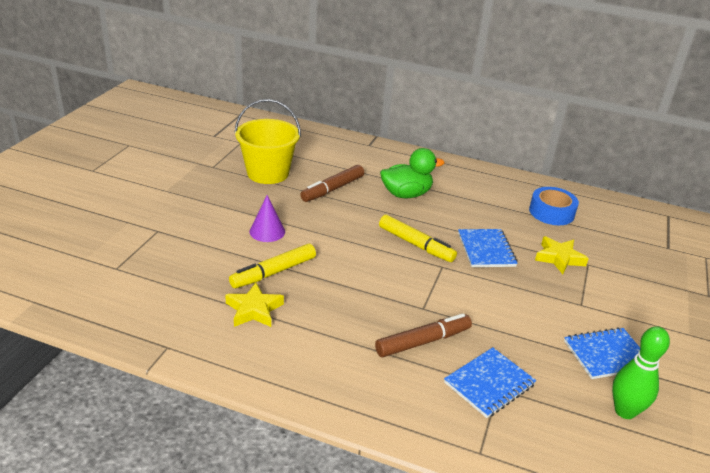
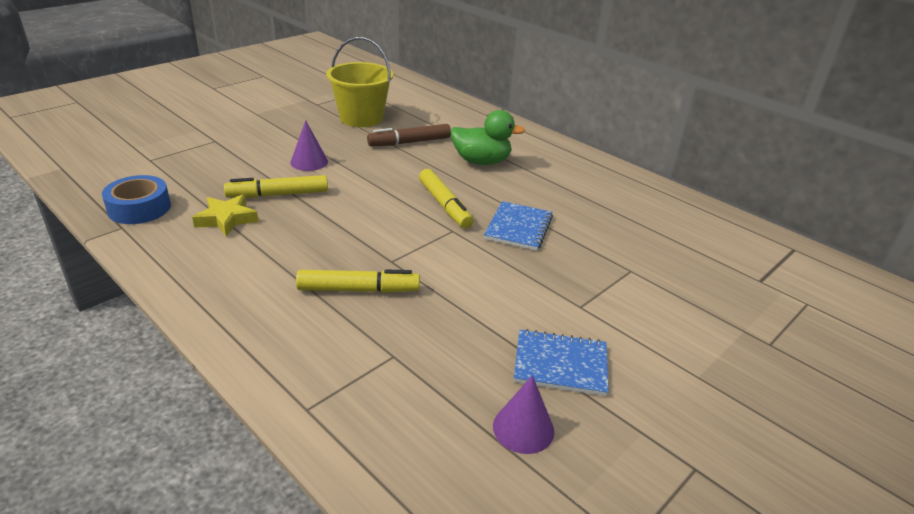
camera: 25 degrees right, 0 degrees up
brown marker [375,313,472,357] -> yellow marker [296,270,420,293]
blue notebook [444,347,536,418] -> none
blue tape [529,187,579,225] -> blue tape moved to [102,175,171,224]
yellow star [535,236,589,274] -> none
green bowling pin [612,326,670,419] -> purple cone [493,375,554,454]

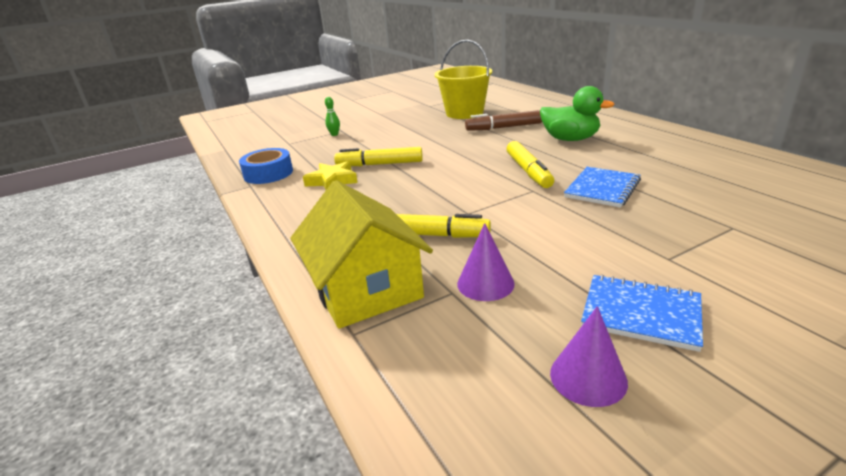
camera: 20 degrees right, 5 degrees down
purple cone [290,120,328,171] -> purple cone moved to [457,223,515,301]
none -> yellow house [290,180,433,329]
none -> green bowling pin [325,97,340,136]

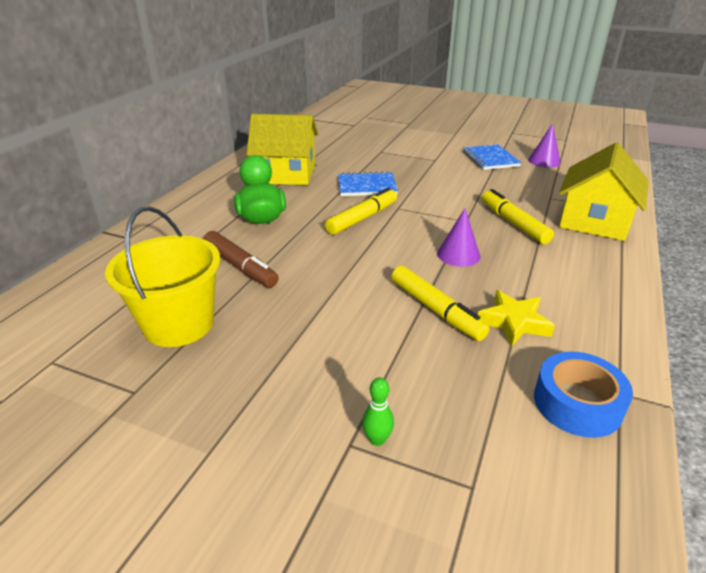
camera: 130 degrees left, 5 degrees up
purple cone [457,223,515,301] -> purple cone moved to [437,208,480,267]
none -> yellow house [247,114,318,185]

